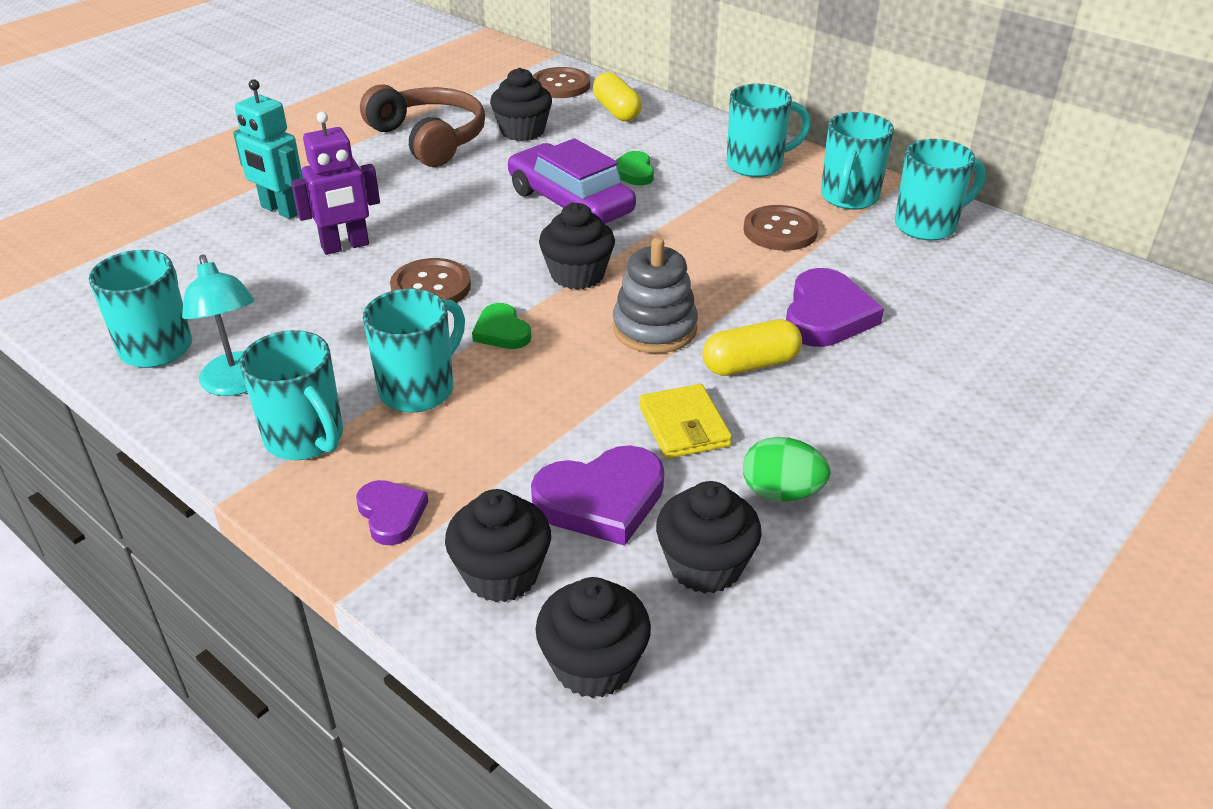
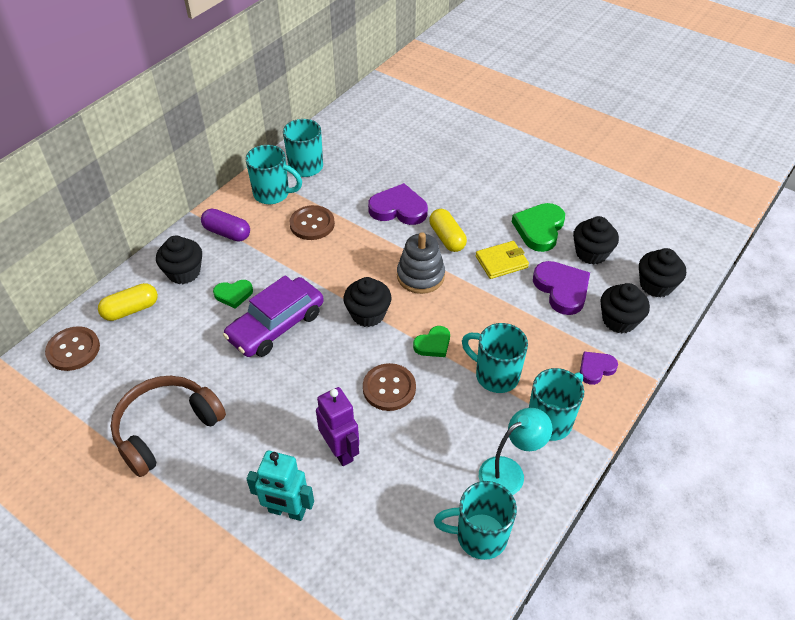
camera: 95 degrees left, 10 degrees up
turquoise robot [233,79,303,219] -> turquoise robot turned 75 degrees clockwise [246,451,314,521]
black cupcake [490,68,552,141] -> black cupcake moved to [156,236,202,284]
turquoise mug [727,84,811,177] -> purple capsule [201,209,250,241]
green egg [743,437,831,501] -> green heart [512,203,565,252]

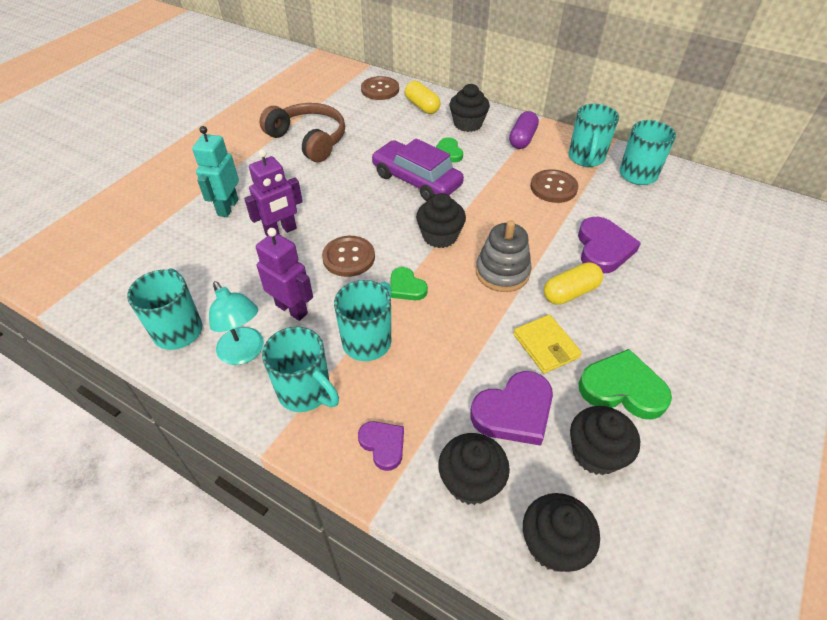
camera: 85 degrees right, 0 degrees up
none -> purple robot [256,228,313,321]

